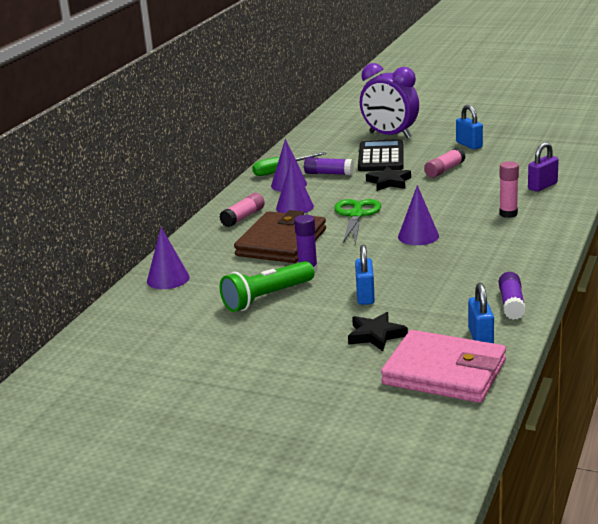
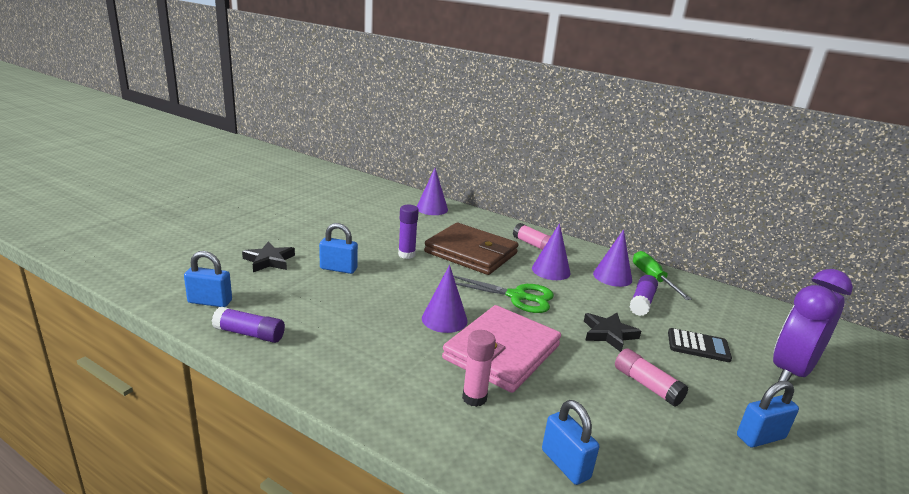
camera: 95 degrees right, 0 degrees up
green flashlight [220,261,314,312] -> none
black calculator [358,139,404,171] -> black calculator [668,328,732,362], size x0.60
pink wallet [381,330,506,403] -> pink wallet moved to [442,305,561,393]
purple padlock [528,142,559,192] -> blue padlock [542,400,599,485]

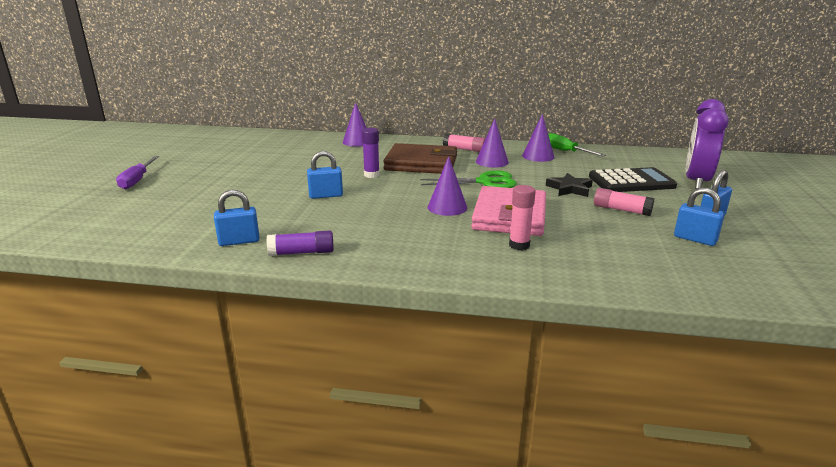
camera: 20 degrees left, 0 degrees up
black star [242,242,295,272] -> none
blue padlock [542,400,599,485] -> blue padlock moved to [674,188,725,246]
purple glue stick [629,275,658,316] -> none
black calculator [668,328,732,362] -> black calculator [589,167,677,192], size x1.66
none -> purple screwdriver [116,156,159,189]

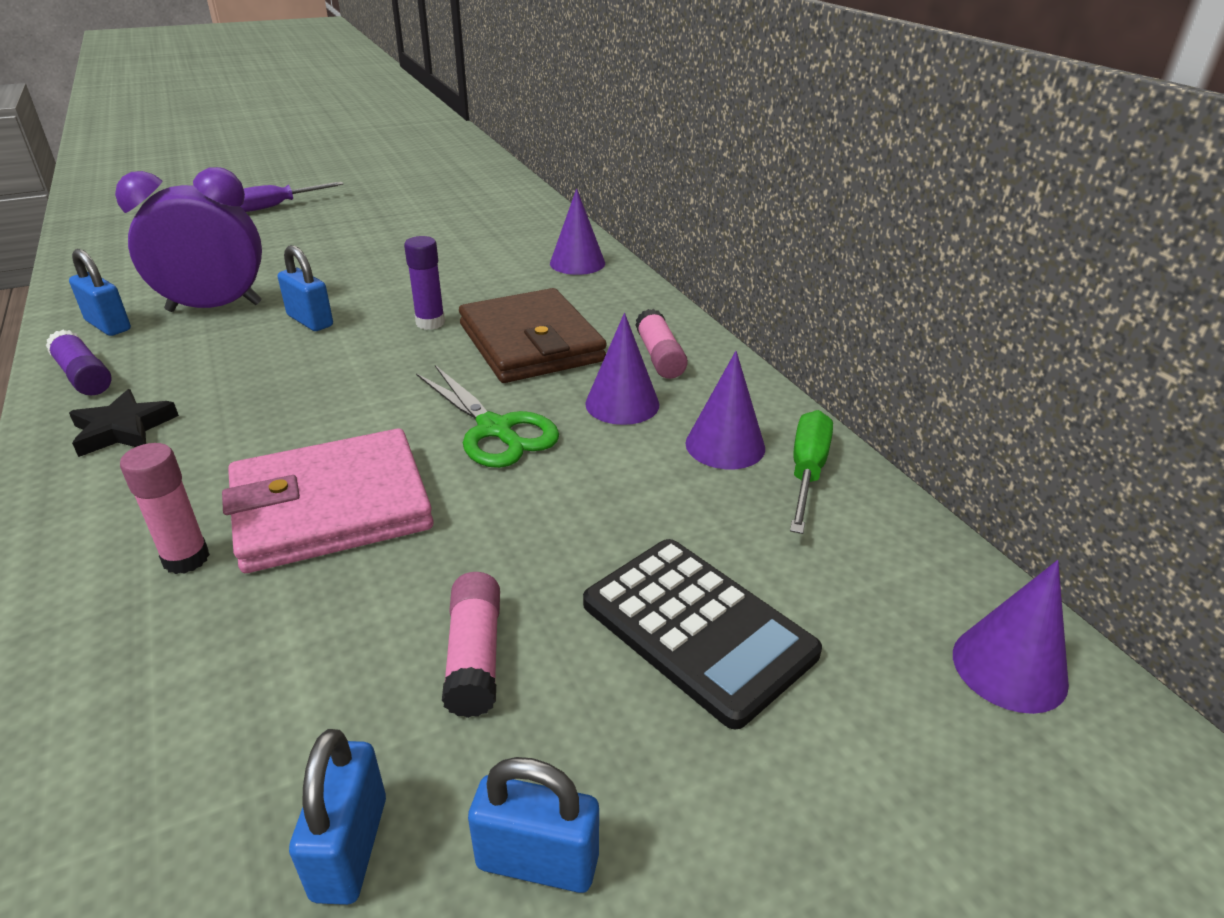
camera: 55 degrees right, 10 degrees up
purple cone [428,156,467,216] -> purple cone moved to [953,560,1069,714]
black star [546,173,593,197] -> black star moved to [69,389,179,457]
purple clock [686,99,729,189] -> purple clock moved to [115,167,262,312]

